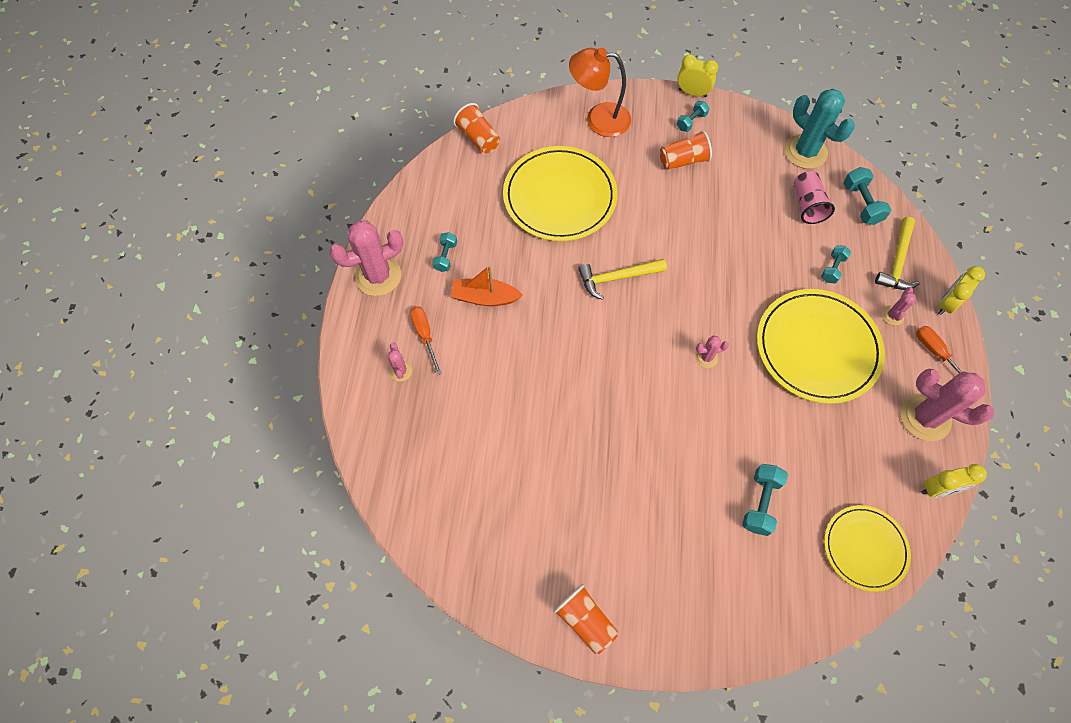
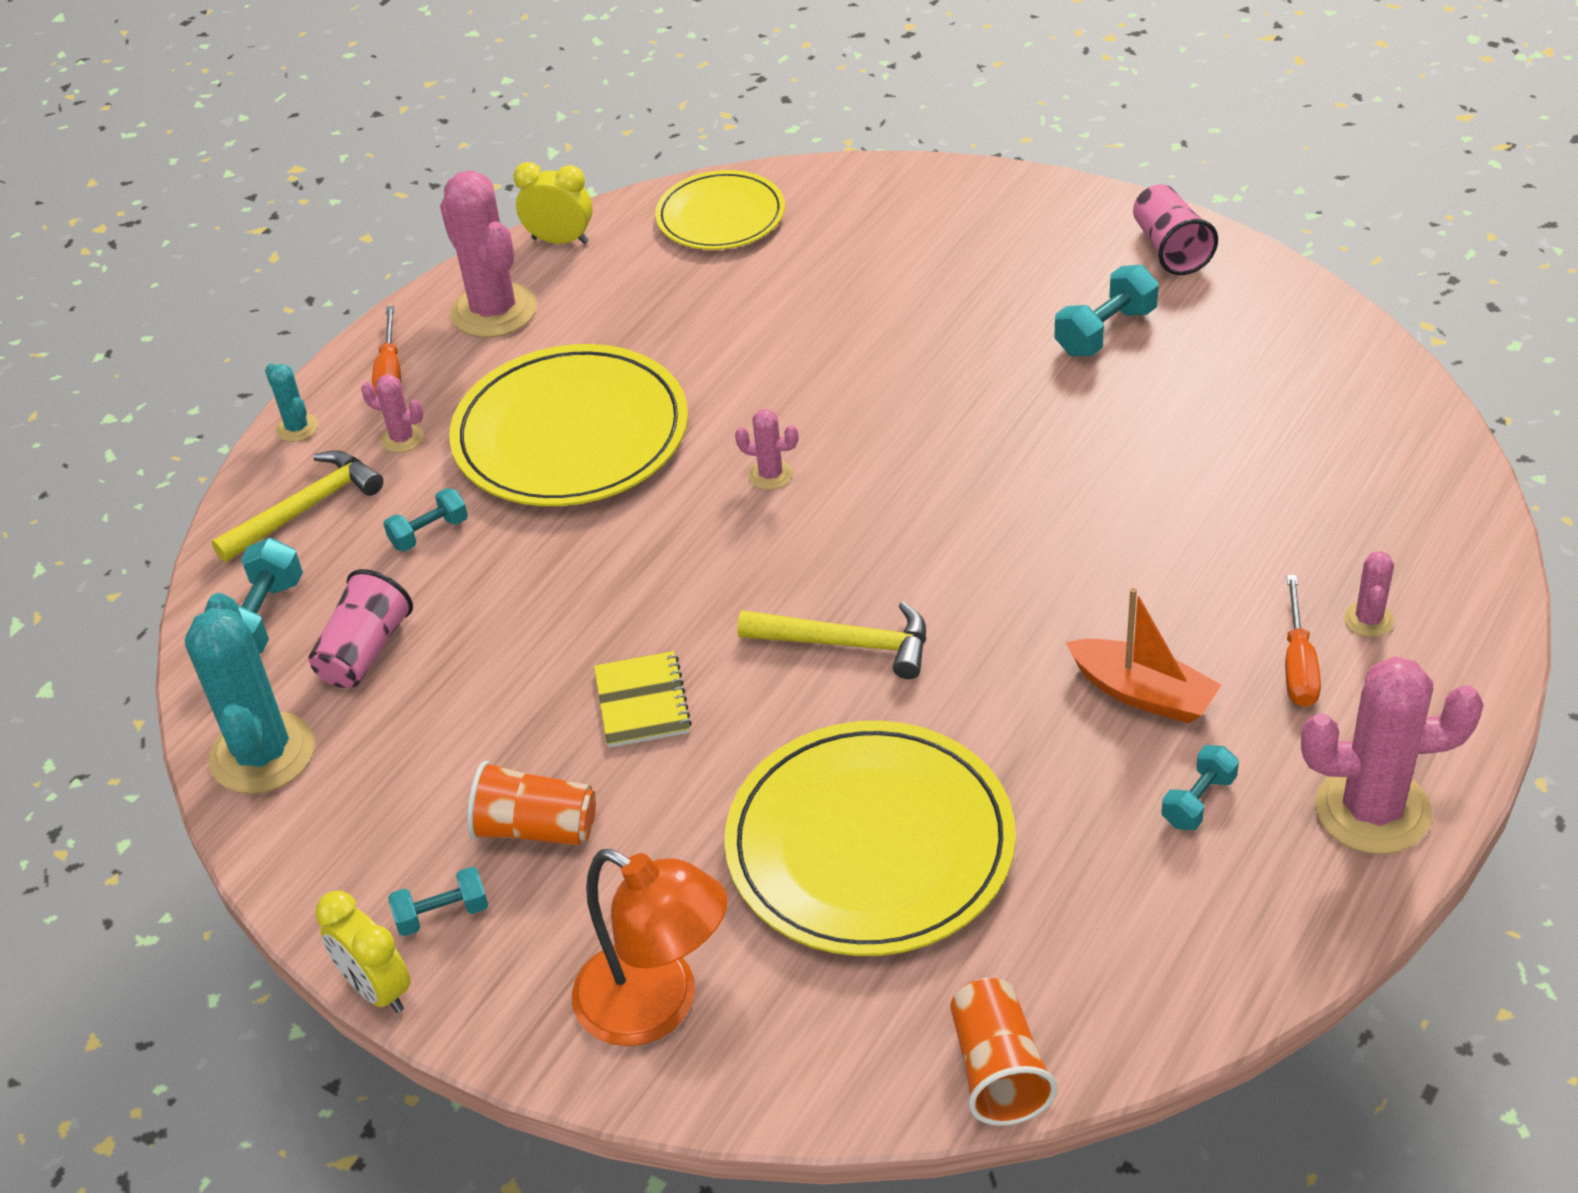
camera: 150 degrees left, 20 degrees down
orange cup [553,584,618,654] -> pink cup [1133,184,1218,275]
turquoise dumbbell [742,464,788,536] -> turquoise dumbbell moved to [1054,265,1159,356]
pink cactus [882,287,916,325] -> pink cactus turned 60 degrees clockwise [361,374,424,453]
yellow clock [938,266,985,315] -> turquoise cactus [265,364,318,442]
none -> yellow notebook [594,651,692,748]

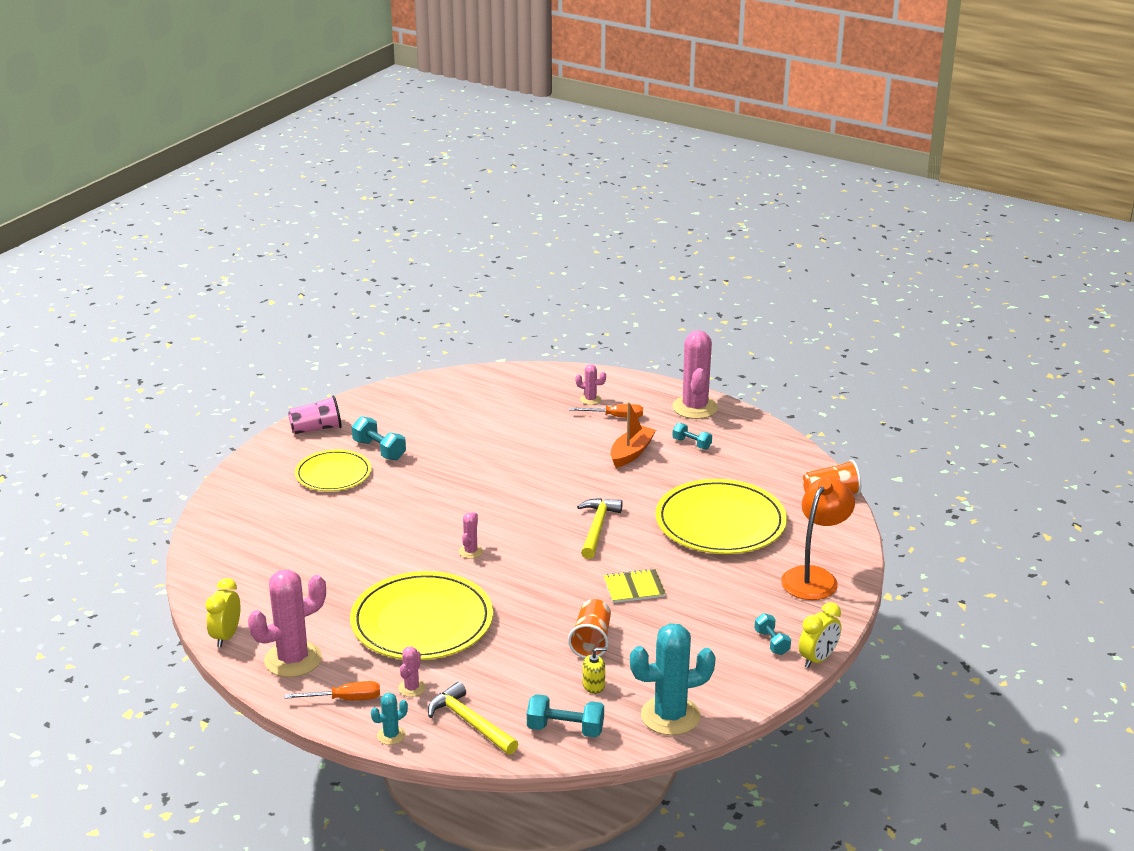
camera: 95 degrees left, 15 degrees down
pink cup [308,569,413,688] -> yellow soap dispenser [583,647,607,694]
turquoise dumbbell [383,488,468,551] -> none
orange cup [467,761,596,846] -> orange cup moved to [568,599,611,658]
yellow plate [655,170,785,250] -> yellow plate moved to [295,450,371,491]

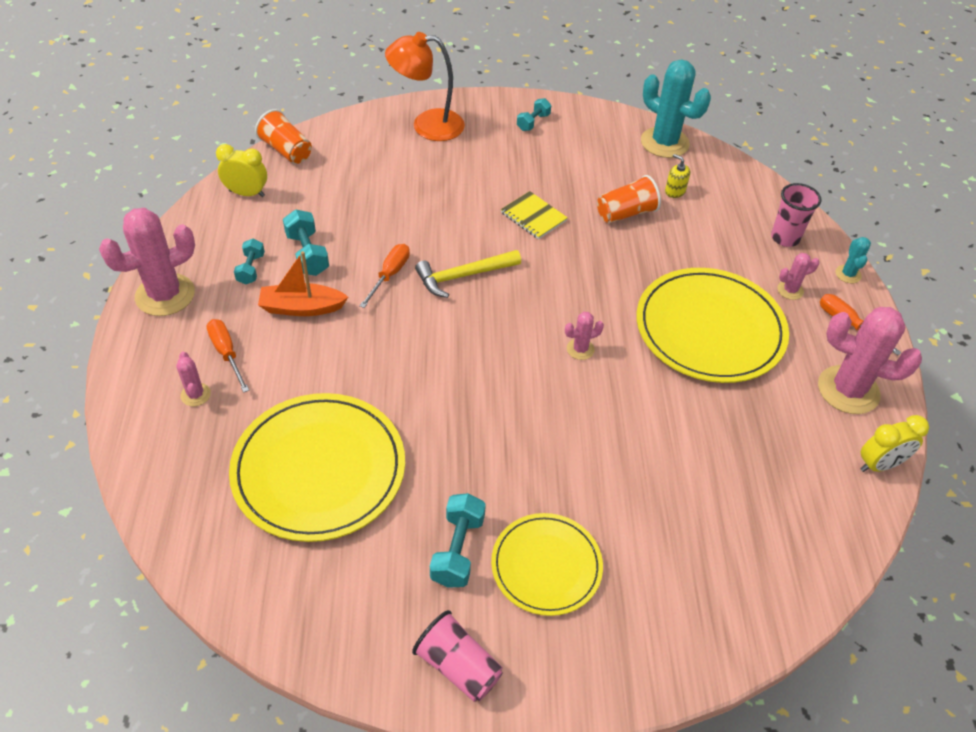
camera: 125 degrees left, 20 degrees up
turquoise cactus [371,693,408,745] -> turquoise cactus turned 75 degrees clockwise [836,237,871,283]
yellow hammer [428,682,518,755] -> pink cup [771,183,822,247]
turquoise dumbbell [527,694,604,738] -> turquoise dumbbell moved to [283,209,329,276]
yellow plate [656,479,787,554] -> yellow plate moved to [229,393,405,542]
yellow clock [799,602,841,668] -> yellow clock moved to [216,144,267,197]
none -> orange screwdriver [359,244,410,308]

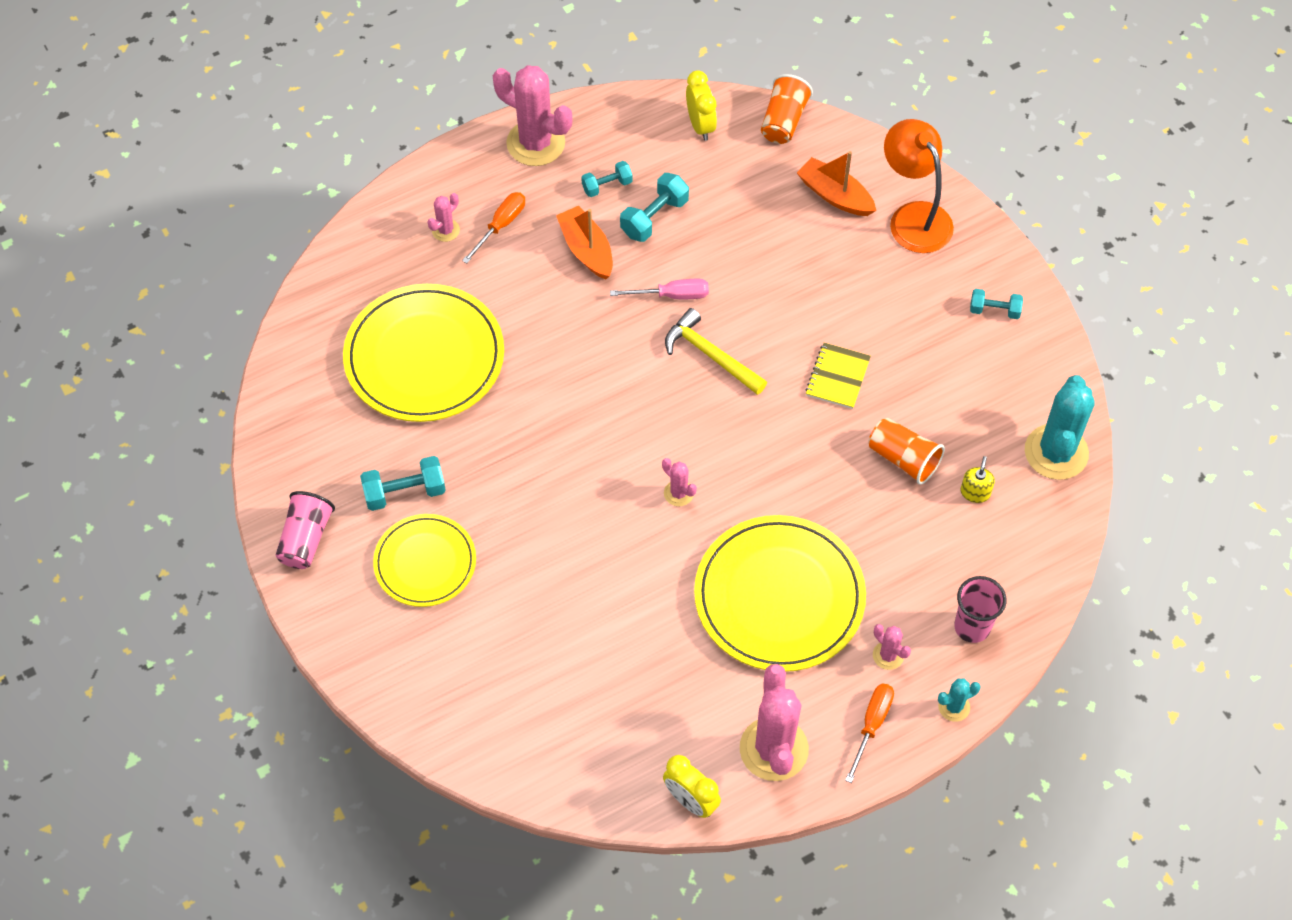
camera: 65 degrees right, 10 degrees up
orange screwdriver [359,244,410,308] -> pink screwdriver [610,279,709,299]
none -> orange boat [797,151,876,216]

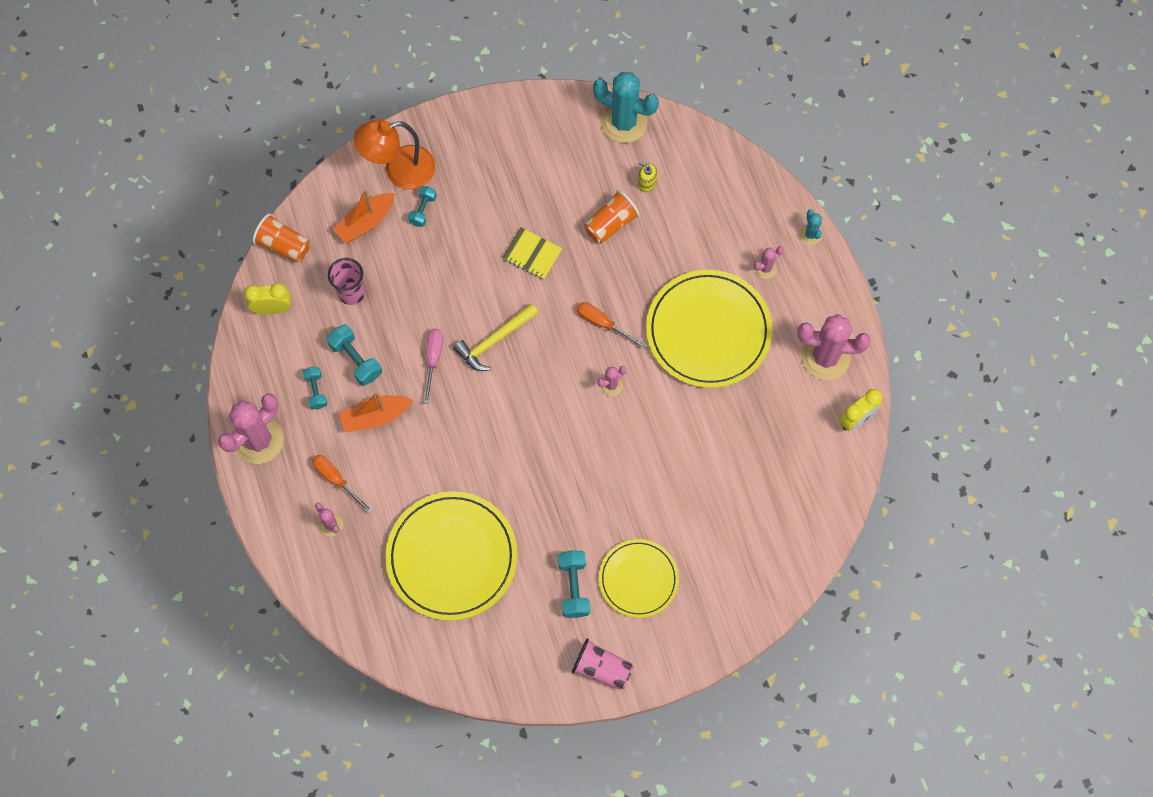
camera: 80 degrees left, 10 degrees up
orange screwdriver [845,683,894,783] -> orange screwdriver moved to [577,302,646,349]
pink cup [954,576,1007,643] -> pink cup moved to [328,258,365,305]
turquoise dumbbell [970,289,1023,319] -> turquoise dumbbell moved to [408,186,437,227]

